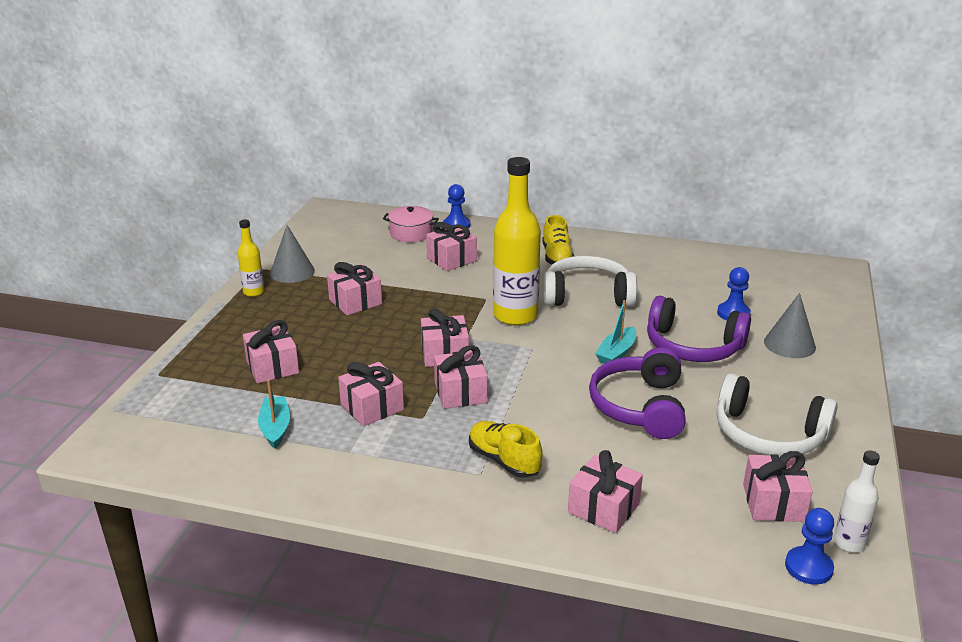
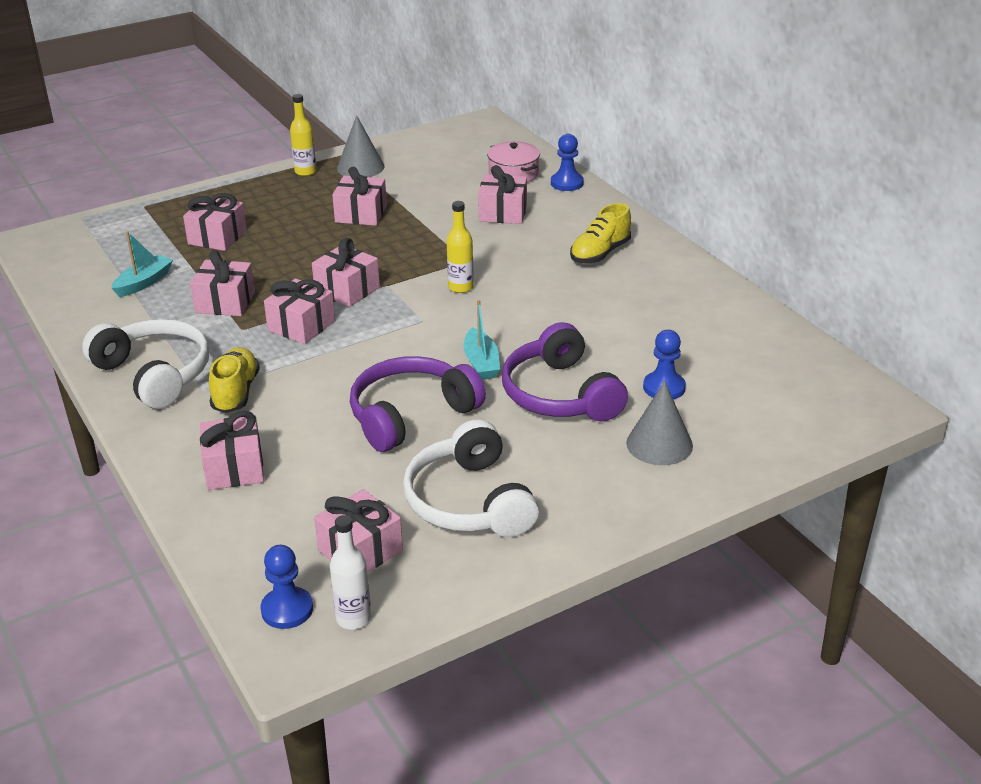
camera: 45 degrees right, 5 degrees up
yellow bottle [493,157,541,326] -> yellow bottle [447,201,474,293], size x0.49
white headphones [543,256,637,307] -> white headphones moved to [82,319,210,409]
turquoise boat [595,300,636,364] -> turquoise boat turned 90 degrees counterclockwise [464,300,500,380]

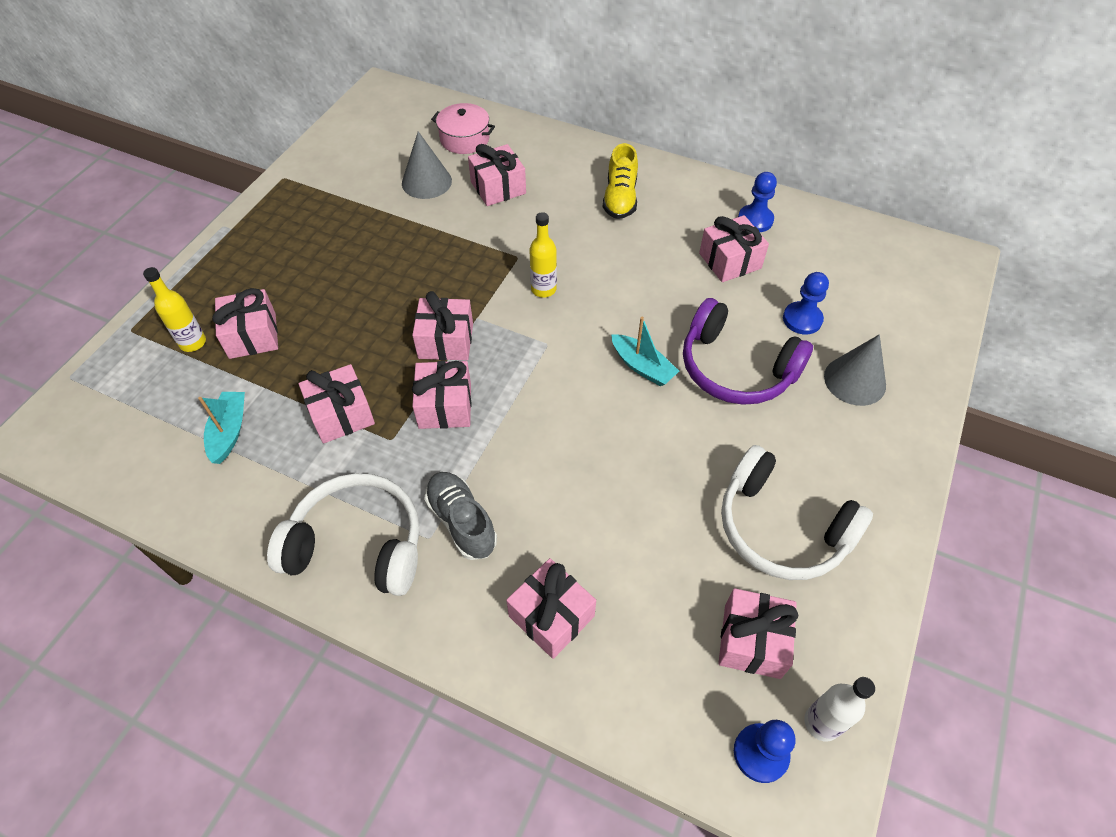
camera: 35 degrees left, 20 degrees up
yellow shoe [209,347,260,413] -> grey shoe [424,472,497,560]
yellow bottle [290,94,316,176] -> yellow bottle moved to [143,267,206,352]
pink gift [332,167,387,226] -> pink gift moved to [699,215,769,282]
grey cone [337,115,384,177] -> grey cone moved to [402,131,452,199]
purple headphones [350,356,486,452] -> none
blue pawn [551,134,584,191] -> blue pawn moved to [738,172,777,232]

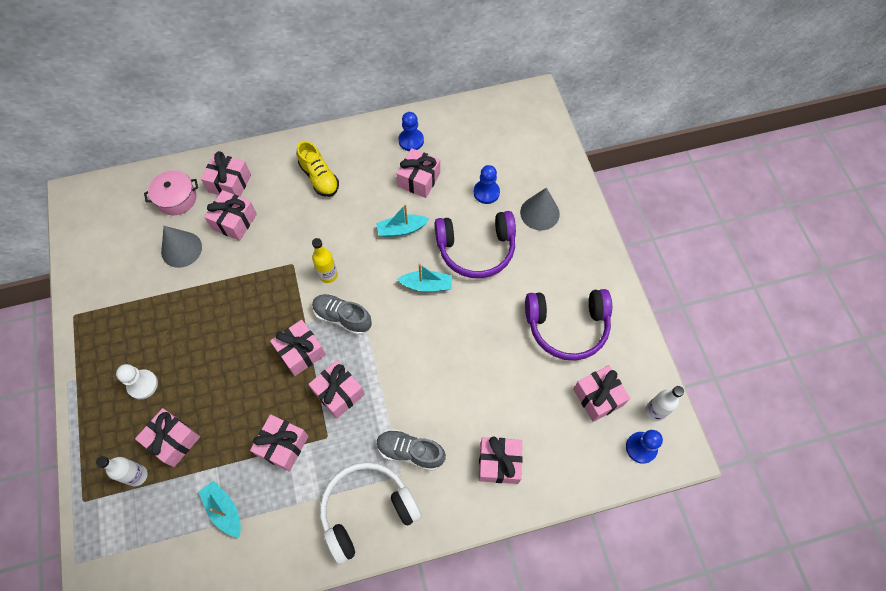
camera: 40 degrees left, 10 degrees up
yellow bottle [143,267,206,352] -> white bottle [96,456,148,487]
white headphones [721,445,873,580] -> purple headphones [525,289,612,361]
none -> white pawn [116,364,158,399]
none -> pink gift [201,151,251,197]
none -> grey shoe [312,294,372,335]
none -> turquoise boat [376,204,429,237]

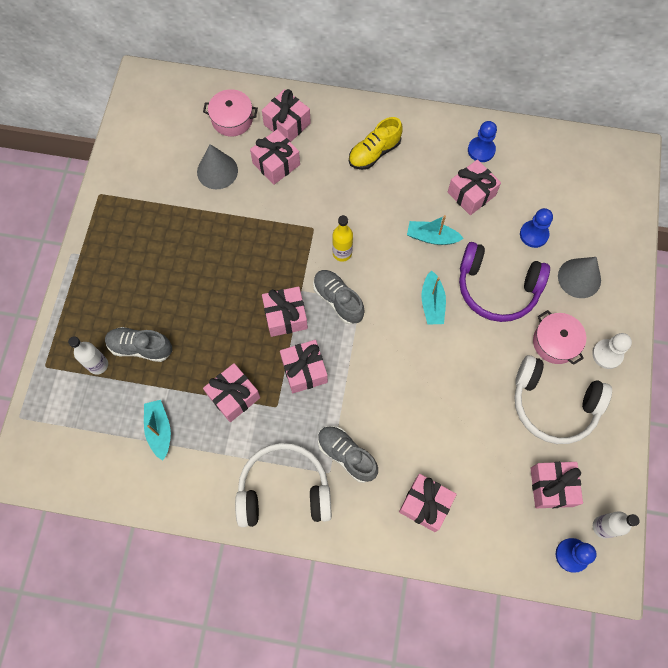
camera: 25 degrees right, 5 degrees up
white pawn [116,364,158,399] -> white pawn moved to [592,333,632,369]
pink gift [135,408,200,467] -> grey shoe [105,327,172,362]
yellow shoe [297,141,339,197] -> yellow shoe turned 60 degrees clockwise [349,117,403,170]
turquoise boat [397,263,452,292] -> turquoise boat turned 60 degrees clockwise [421,270,446,325]
purple headphones [525,289,612,361] -> white headphones [514,355,612,444]
none -> pink pot [533,310,586,365]

